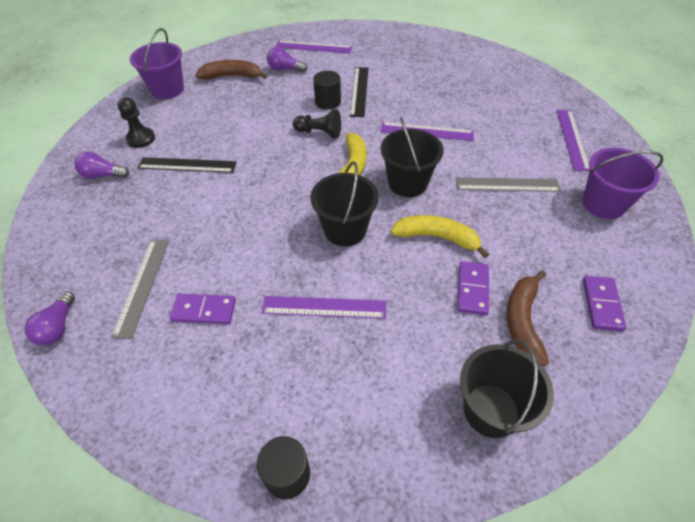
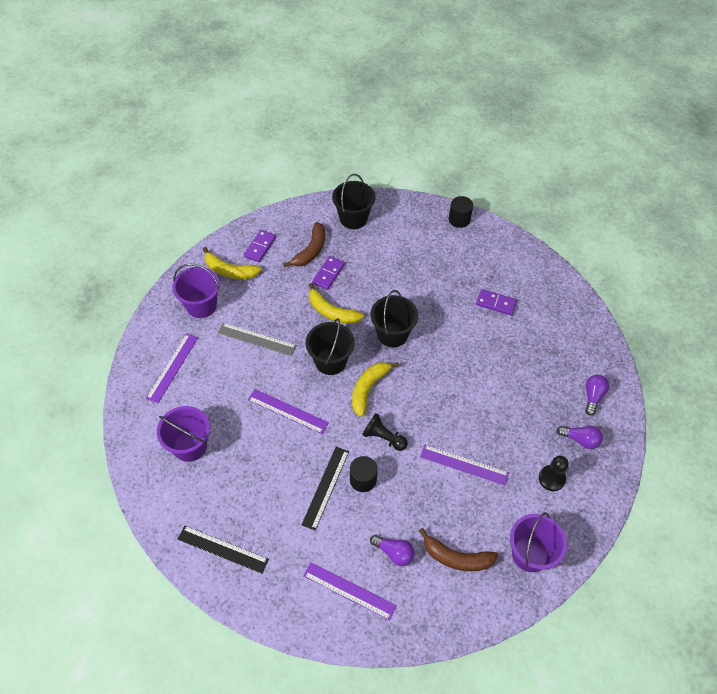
camera: 165 degrees left, 5 degrees up
purple light bulb [24,291,75,345] -> purple light bulb moved to [585,375,609,416]
grey ruler [111,240,169,339] -> none
black ruler [138,157,237,173] -> black ruler moved to [178,526,269,574]
purple ruler [262,296,386,319] -> purple ruler moved to [420,445,509,485]
none -> purple bucket [157,406,210,462]
none -> yellow banana [203,247,261,279]

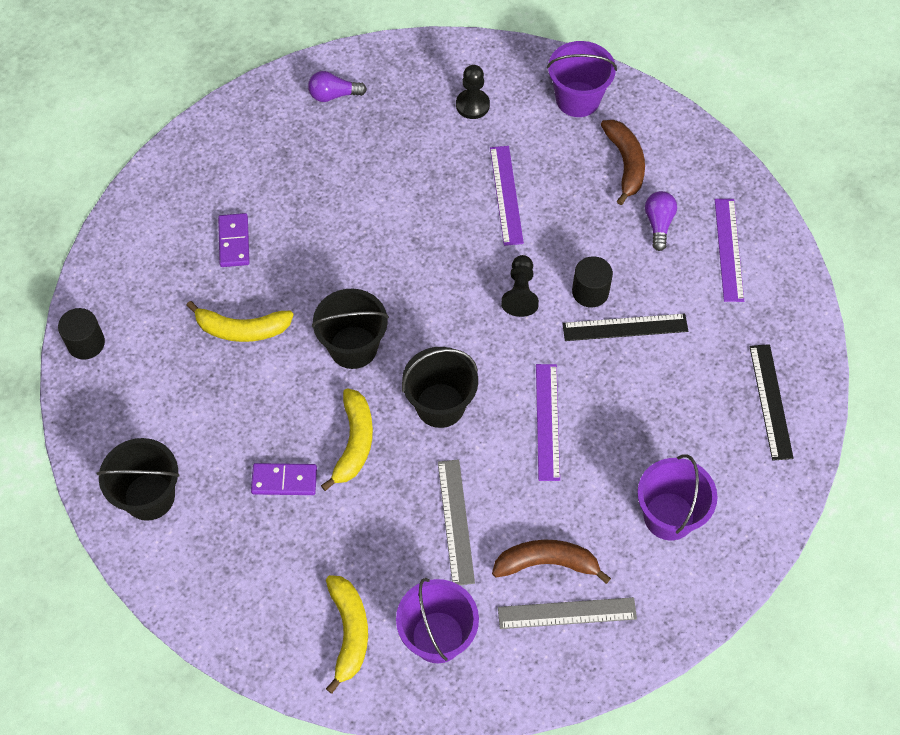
camera: 115 degrees left, 5 degrees up
purple ruler [146,333,198,403] -> grey ruler [498,597,637,629]
purple domino [244,230,276,262] -> none
brown banana [283,222,325,267] -> brown banana moved to [492,540,611,584]
yellow banana [352,362,399,417] -> yellow banana moved to [186,301,294,342]
purple light bulb [557,426,603,449] -> none

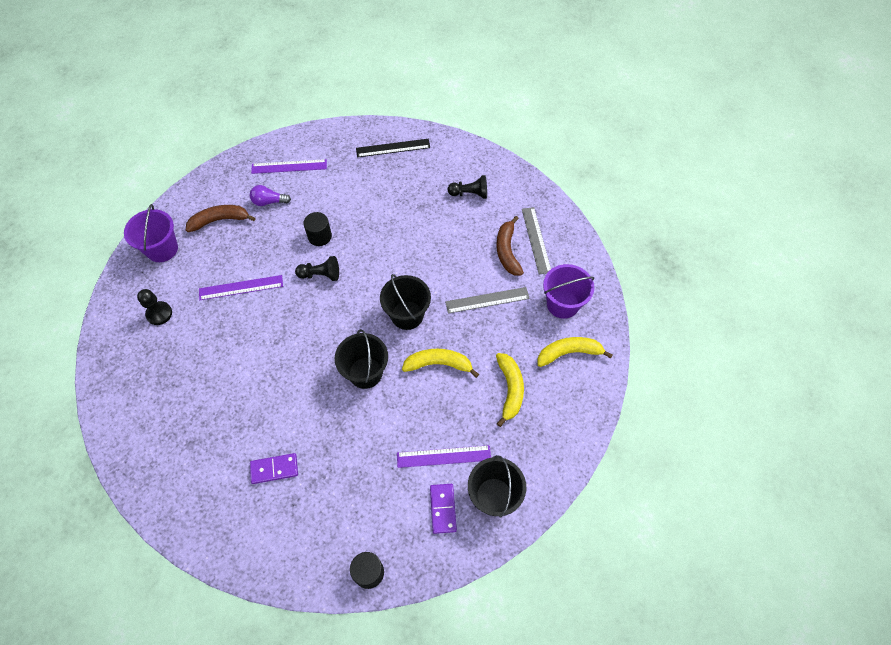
camera: 95 degrees left, 0 degrees up
yellow banana [186,301,294,342] -> yellow banana moved to [496,353,524,427]
purple domino [251,463,317,495] -> purple domino moved to [430,484,457,534]
purple light bulb [308,71,367,102] -> none
purple ruler [536,364,560,481] -> purple ruler moved to [397,445,491,468]
black ruler [562,314,688,341] -> none
purple bucket [637,454,717,540] -> black pawn [448,175,487,199]

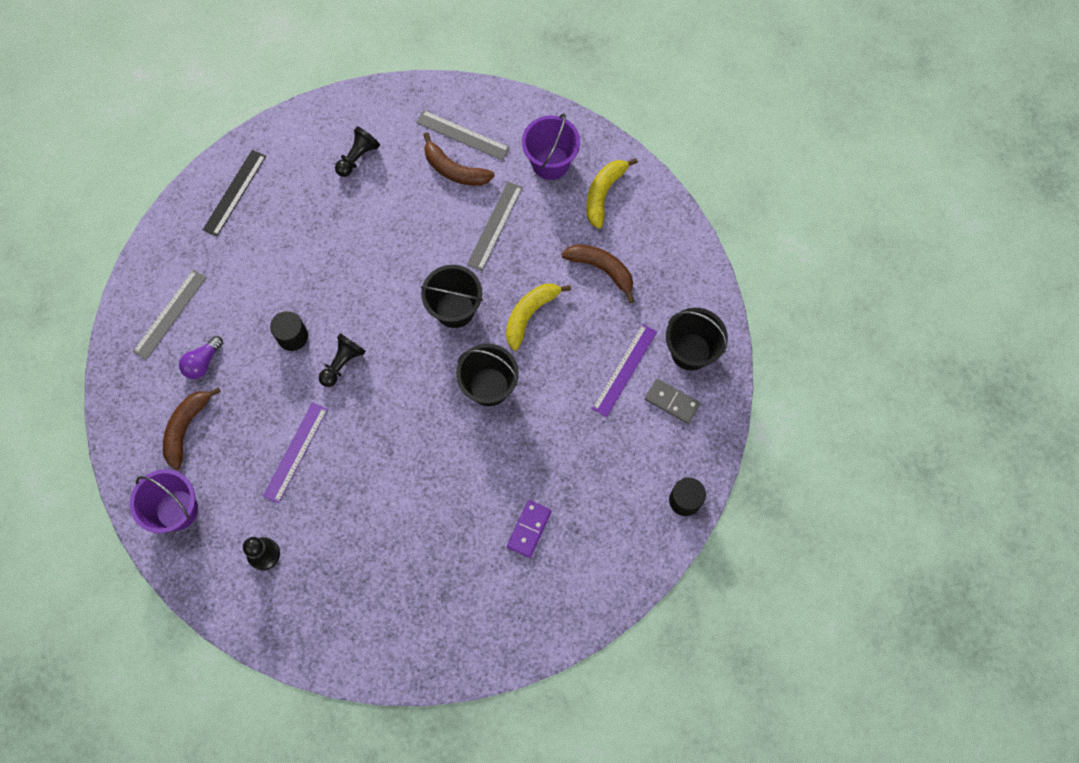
camera: 55 degrees left, 10 degrees up
purple ruler [251,159,327,174] -> grey ruler [133,269,207,360]
purple domino [430,484,457,534] -> grey domino [645,378,701,424]
yellow banana [496,353,524,427] -> brown banana [561,244,634,303]

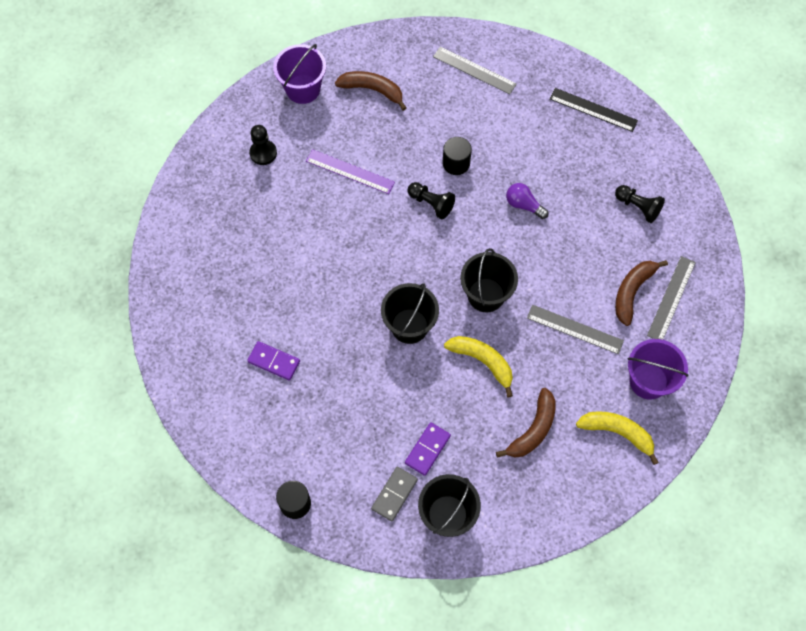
camera: 90 degrees right, 5 degrees down
purple light bulb [179,336,223,379] -> purple light bulb moved to [506,183,548,219]
purple ruler [592,324,657,417] -> purple domino [405,422,451,476]

